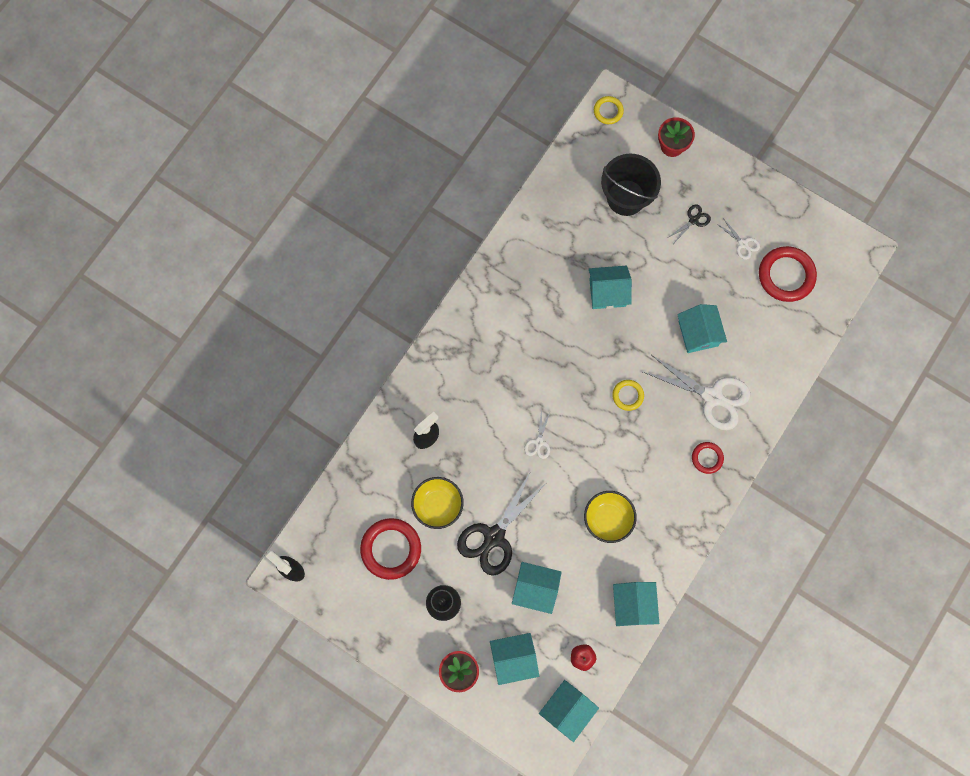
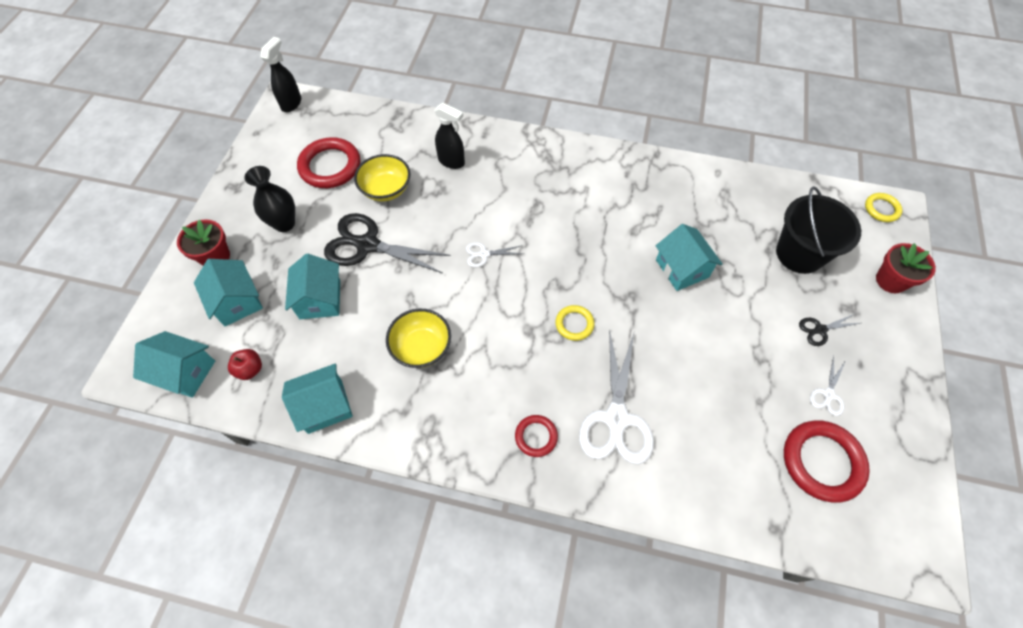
camera: 70 degrees right, 15 degrees down
black scissors [667,204,711,243] -> black scissors turned 135 degrees clockwise [799,314,860,346]
turquoise house [677,304,727,353] -> none

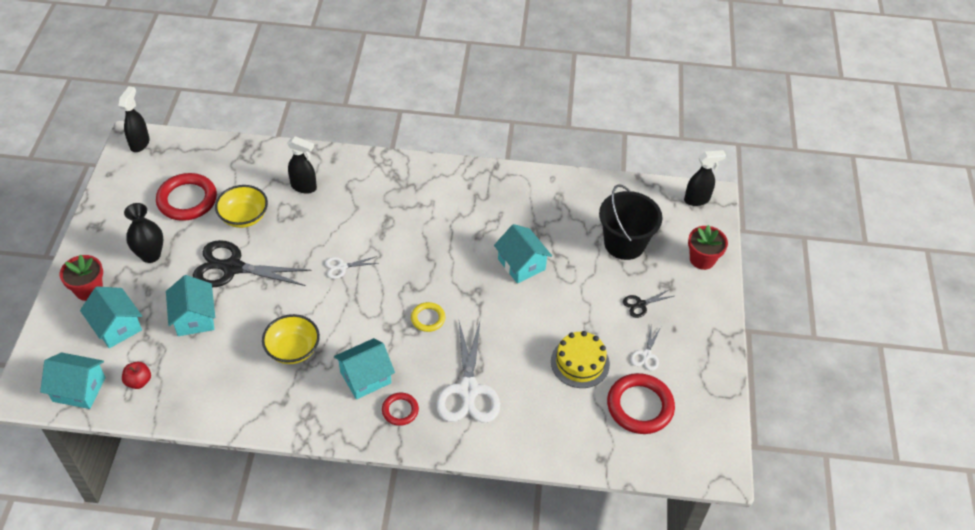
camera: 10 degrees left, 10 degrees down
turquoise house [282,364,353,434] -> turquoise house moved to [334,338,395,399]
yellow ring [865,193,903,222] -> black spray bottle [684,150,726,206]
none -> yellow cake [551,331,610,388]

